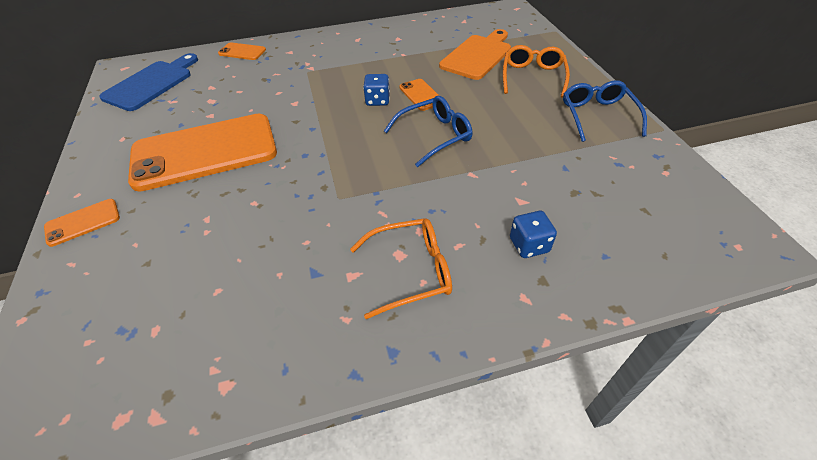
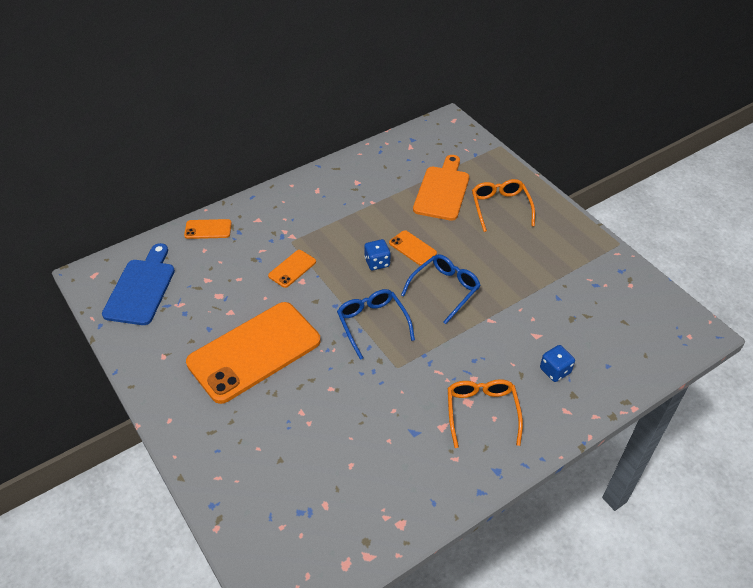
camera: 20 degrees left, 0 degrees up
orange phone [44,199,120,247] -> orange phone moved to [268,250,316,288]
orange glasses [350,218,452,319] -> orange glasses turned 60 degrees counterclockwise [448,379,523,448]
blue glasses [563,80,647,142] -> blue glasses moved to [337,289,415,360]

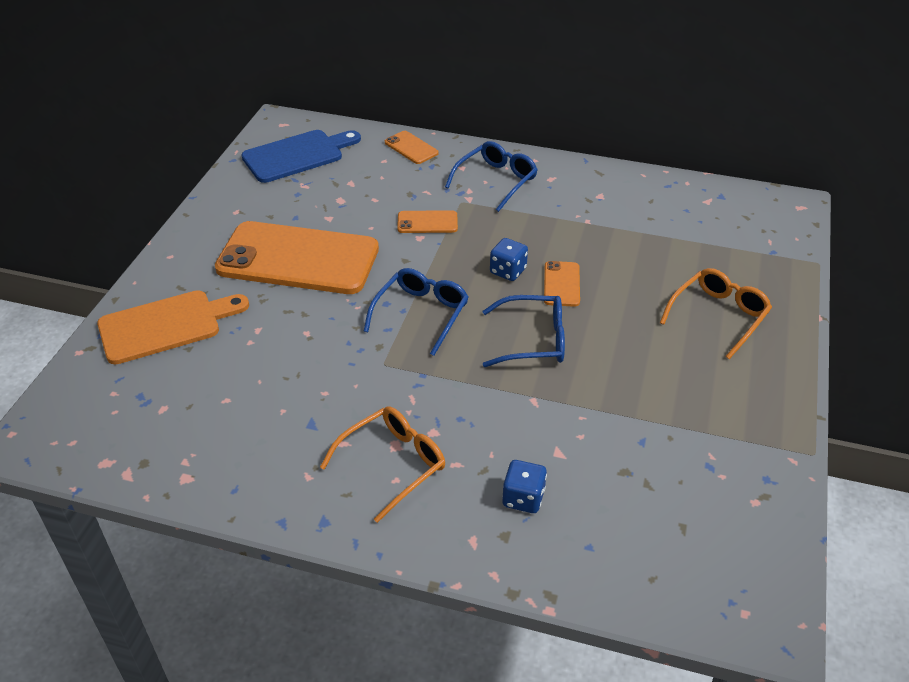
camera: 50 degrees right, 5 degrees down
orange cutting board [413,155,469,221] -> orange cutting board moved to [97,290,249,364]
none -> blue glasses [445,141,538,212]

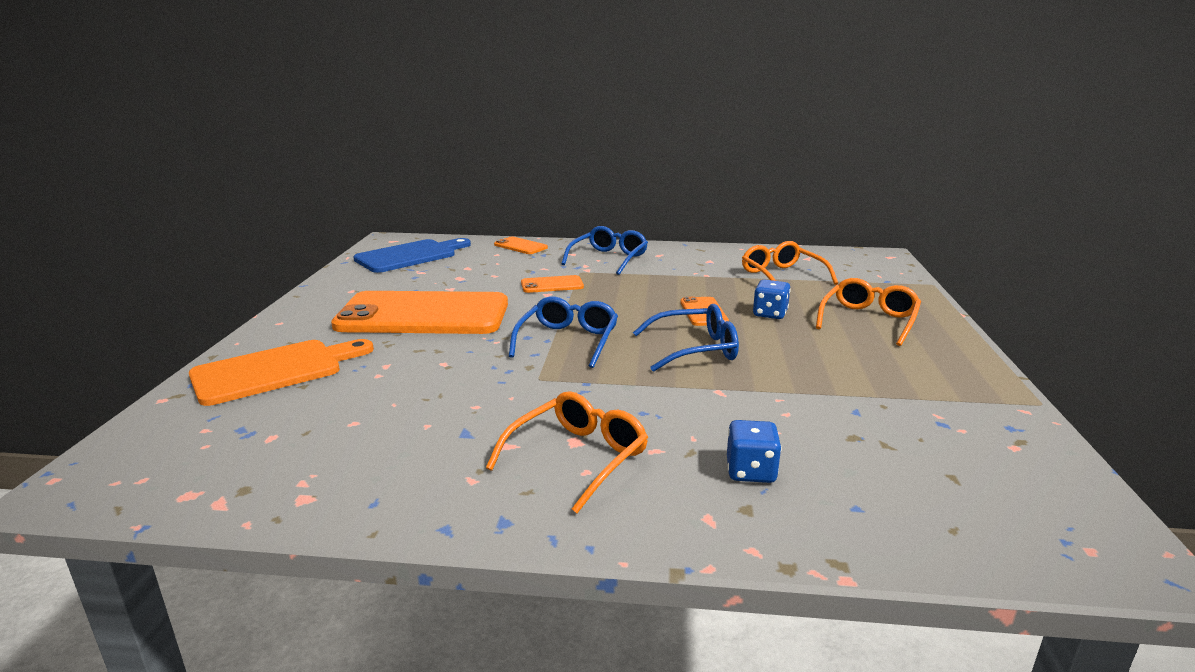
camera: 10 degrees left, 20 degrees down
blue dice [490,238,528,281] -> blue dice moved to [753,280,791,319]
none -> orange glasses [742,241,838,285]

